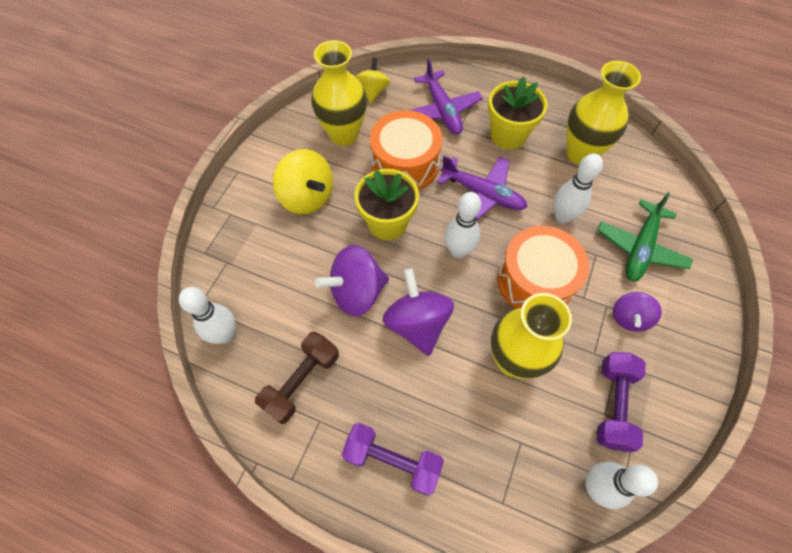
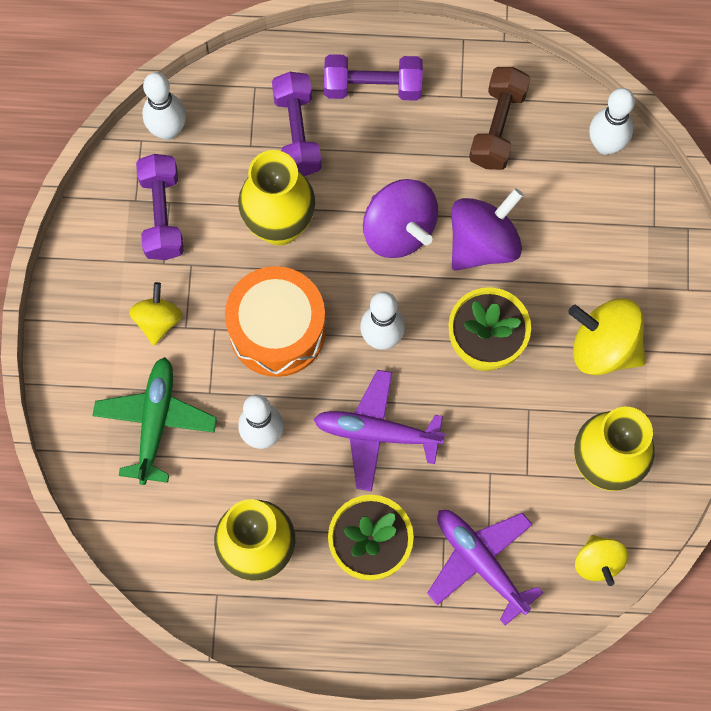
camera: 160 degrees right, 10 degrees up
orange drum [370,110,442,190] -> none
purple spinning top [613,292,662,332] -> yellow spinning top [129,282,182,345]
none -> purple dumbbell [272,72,321,176]

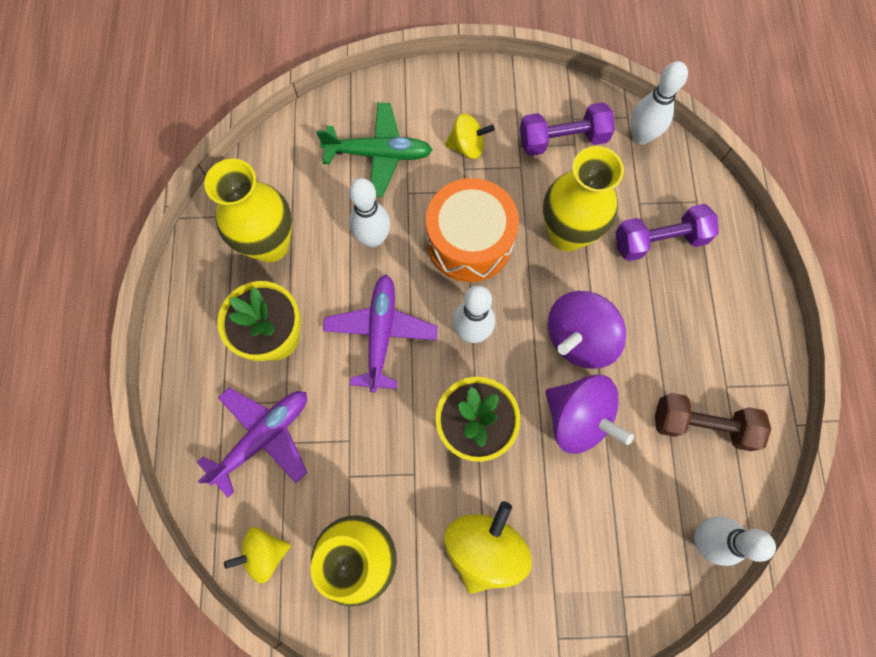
camera: 85 degrees right, 0 degrees up
purple dumbbell [324,54,423,101] -> none

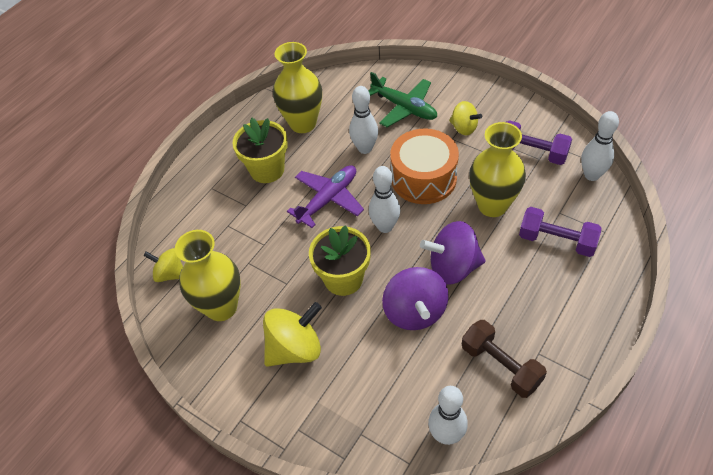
camera: 40 degrees right, 20 degrees down
purple plane [197,388,307,497] -> none

